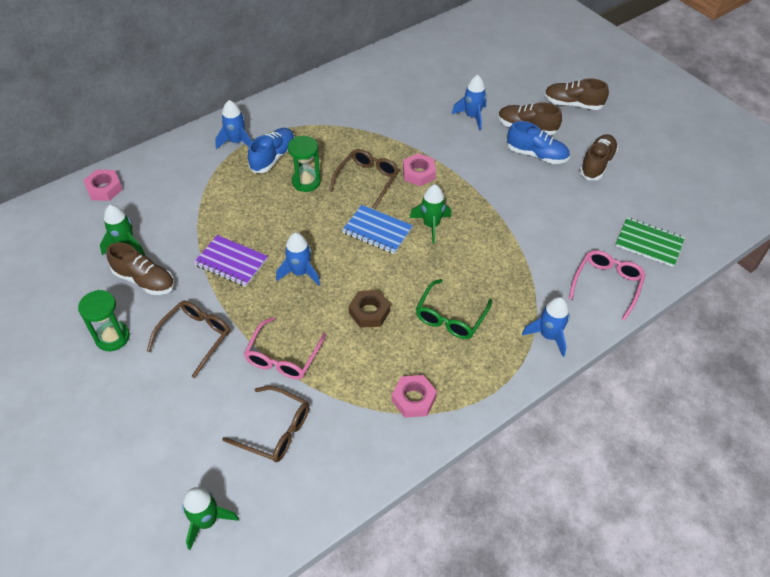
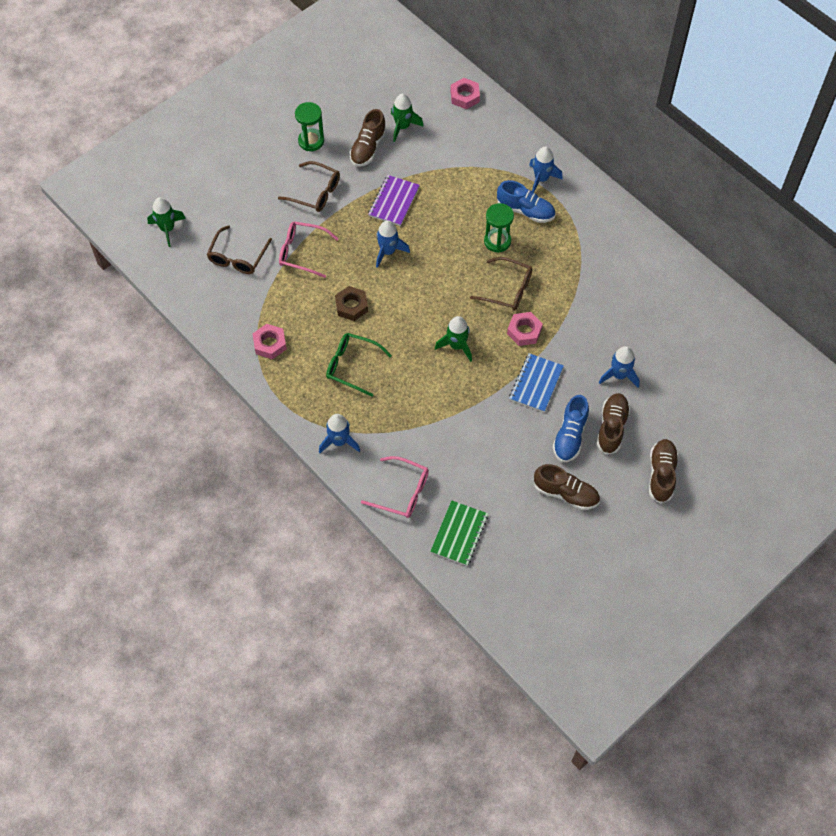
camera: 85 degrees right, 10 degrees up
blue notebook [342,205,413,254] -> blue notebook moved to [509,353,564,412]

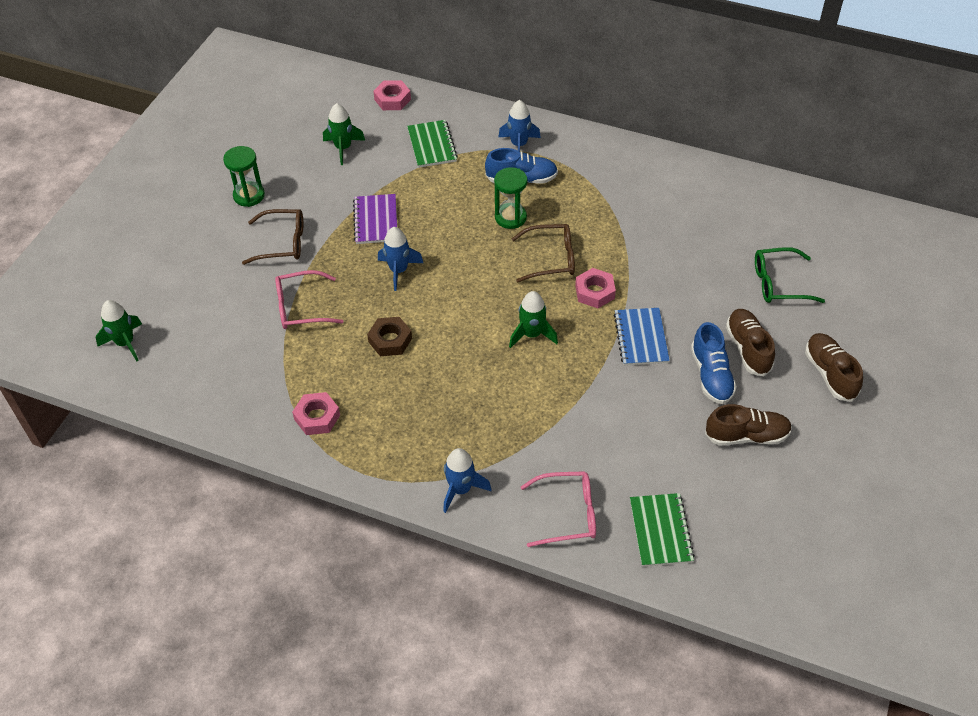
camera: 25 degrees left, 10 degrees down
brown glasses [207,225,272,274] -> none
green glasses [326,333,392,397] -> green glasses moved to [755,247,825,303]
brown shoe [350,109,387,167] -> none
blue rocket [599,346,640,388] -> none
none -> green notebook [407,120,458,168]

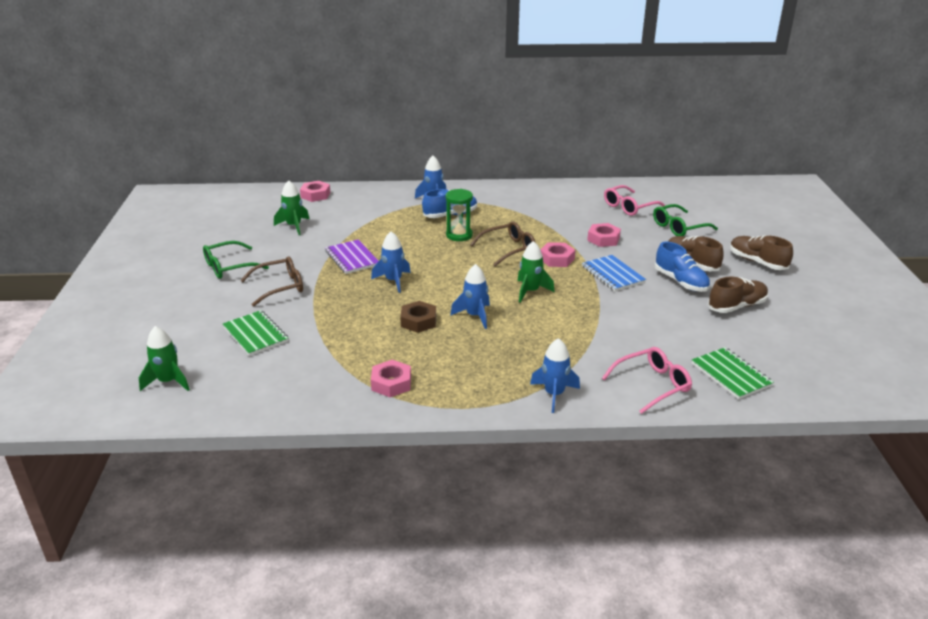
camera: 25 degrees left, 20 degrees down
green hourglass [223,146,265,207] -> green glasses [203,241,269,279]
pink glasses [275,270,343,329] -> pink glasses moved to [604,185,665,216]
green notebook [407,120,458,168] -> green notebook moved to [223,310,288,356]
none -> blue rocket [450,264,490,329]
none -> pink nut [587,223,621,247]

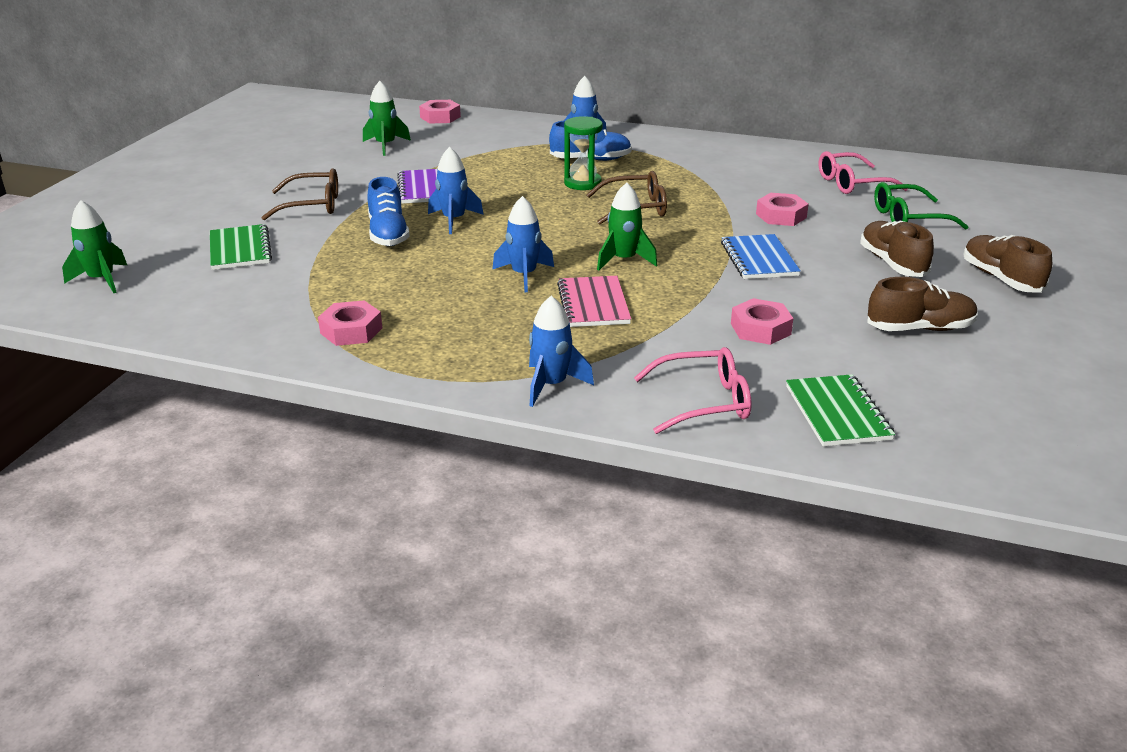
camera: 20 degrees right, 0 degrees up
green glasses [203,241,269,279] -> none
brown nut [400,301,436,333] -> none
pink nut [540,243,575,267] -> pink nut moved to [731,298,794,345]
blue shoe [655,242,710,292] -> blue shoe moved to [367,177,410,246]
none -> pink notebook [557,276,631,327]

